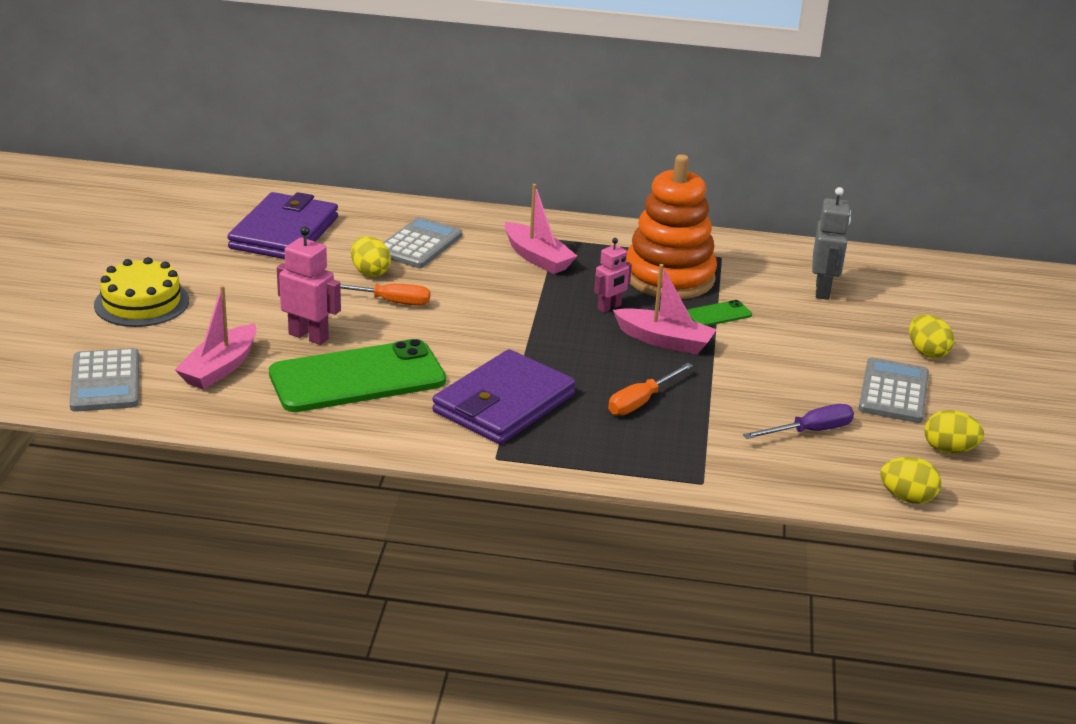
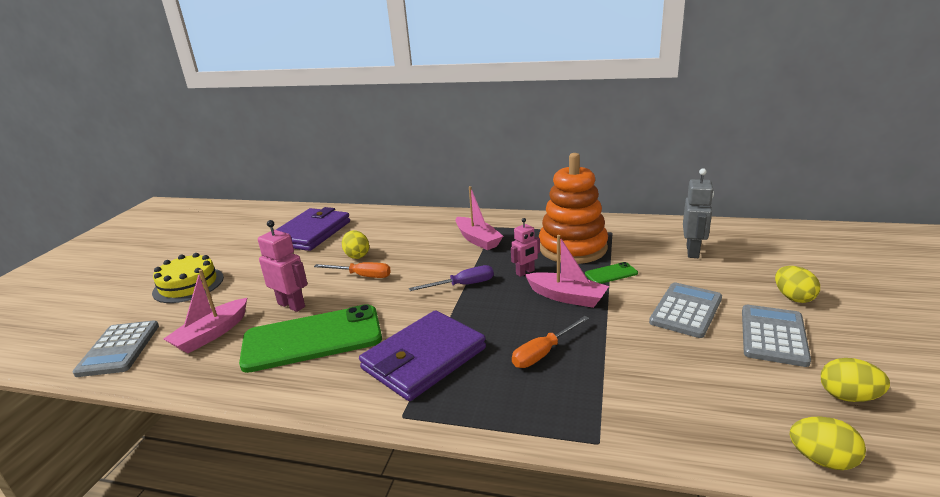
camera: 10 degrees right, 5 degrees down
grey calculator [383,217,462,268] -> grey calculator moved to [649,283,722,338]
purple screwdriver [743,404,854,439] -> purple screwdriver moved to [409,265,494,291]

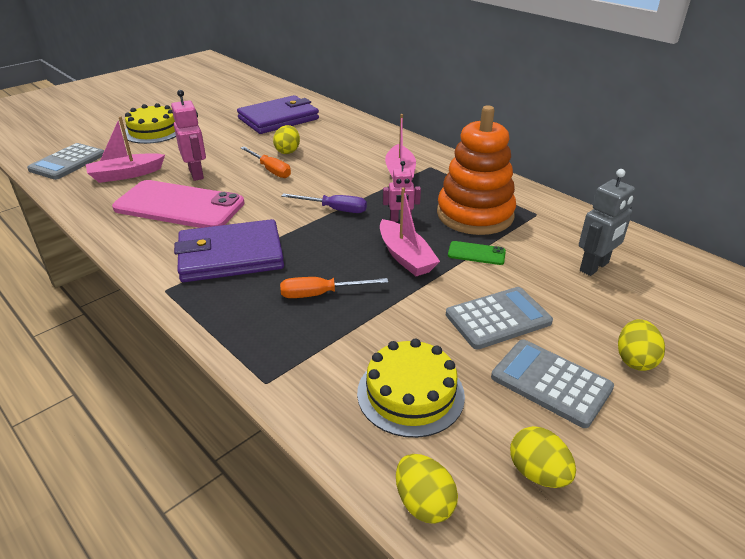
camera: 30 degrees right, 10 degrees up
green phone [239,304,382,373] -> pink phone [112,180,245,228]
grey calculator [742,305,811,367] -> grey calculator turned 105 degrees counterclockwise [491,340,614,428]
none -> yellow cake [357,338,465,438]

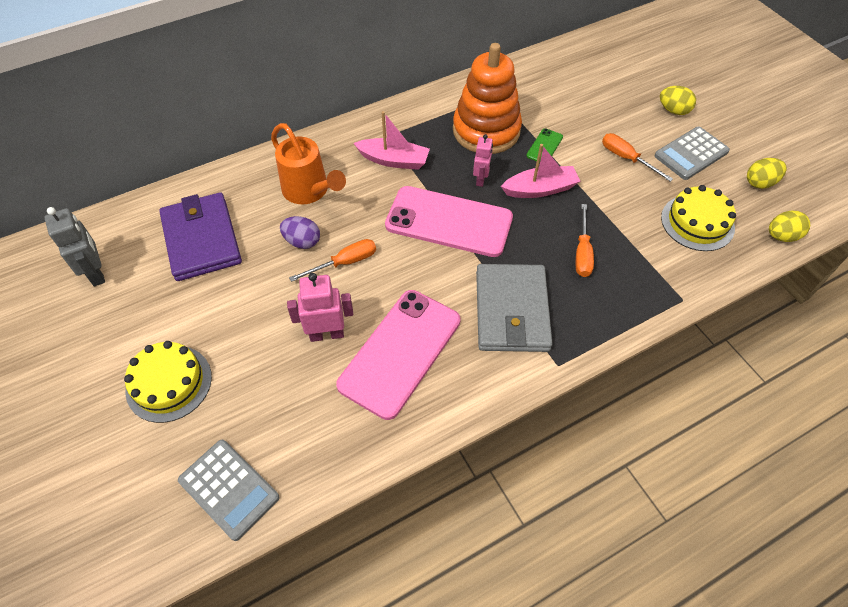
camera: 75 degrees left, 20 degrees up
pink boat [86,116,165,183] -> none
purple wallet [174,219,284,282] -> grey wallet [476,264,553,352]
yellow egg [273,125,300,154] -> purple egg [280,216,320,249]
purple screwdriver [281,193,367,213] -> pink phone [385,186,513,257]
grey calculator [446,287,553,350] -> orange screwdriver [602,133,673,182]
grey robot [579,169,635,276] -> grey robot moved to [44,207,105,287]
none -> orange watering can [271,123,346,204]

